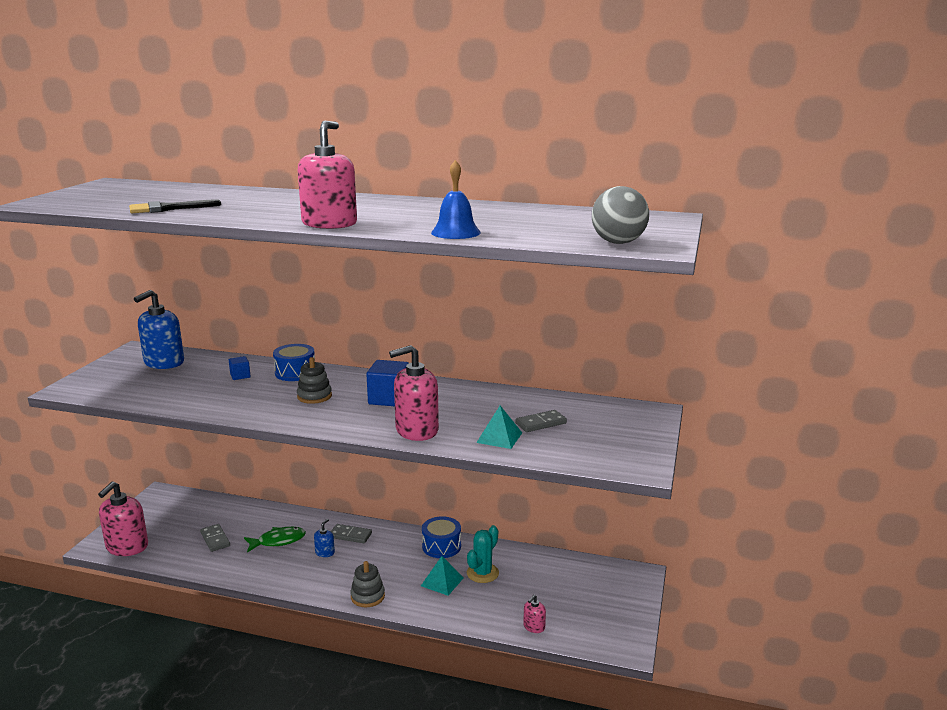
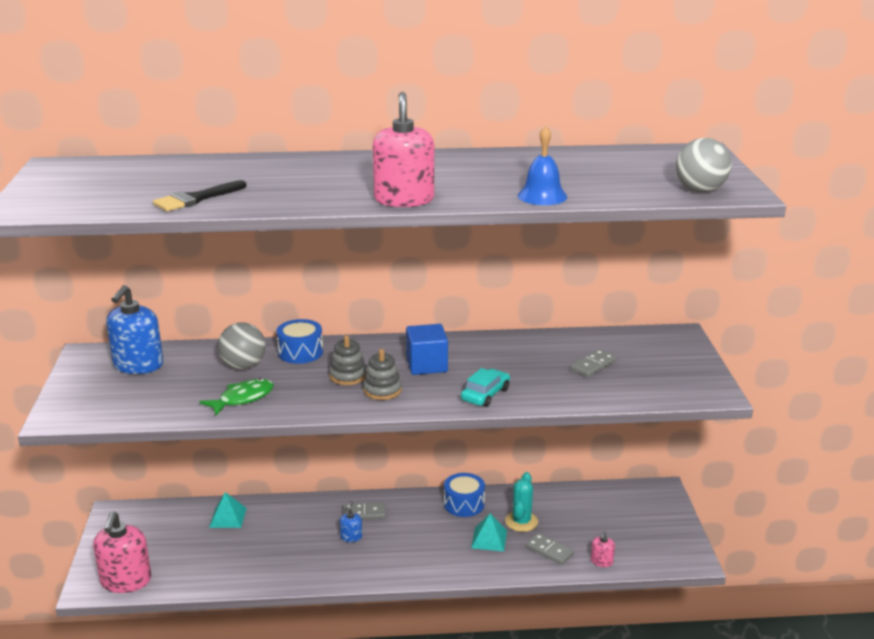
camera: 20 degrees left, 5 degrees up
grey domino [200,524,230,552] -> grey domino moved to [526,533,574,565]
blue cube [229,356,251,380] -> grey ball [218,322,266,370]
green fish [244,527,306,553] -> green fish moved to [200,378,274,416]
grey stacking toy [350,561,385,607] -> grey stacking toy moved to [363,349,402,400]
pink soap dispenser [389,345,439,441] -> turquoise car [461,368,510,407]
turquoise pyramid [476,406,522,449] -> turquoise pyramid moved to [209,492,247,528]

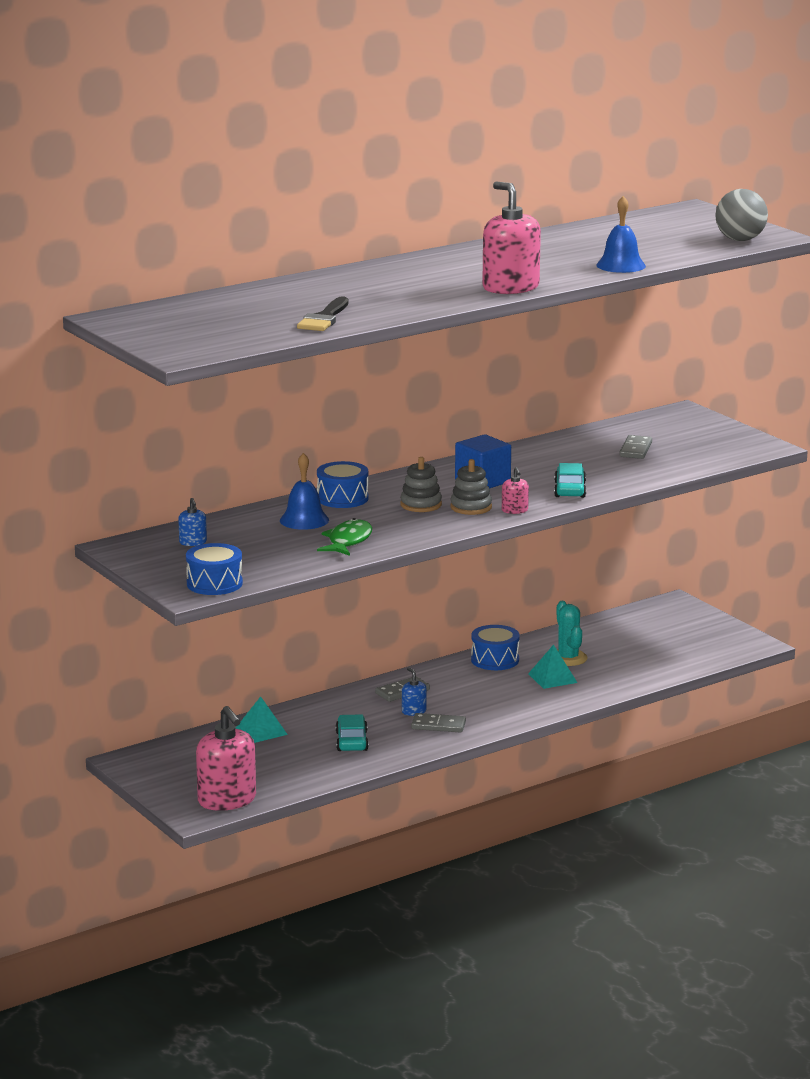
camera: 30 degrees left, 5 degrees down
blue soap dispenser [106,285,163,374] -> blue soap dispenser [178,498,207,546], size x0.46
grey ball [218,322,266,370] -> blue bell [280,453,329,530]
grey domino [526,533,574,565] -> grey domino moved to [411,713,466,733]
pink soap dispenser [591,531,615,567] -> pink soap dispenser moved to [502,467,529,514]
none -> blue drum [186,543,243,595]
none -> turquoise car [336,714,369,751]

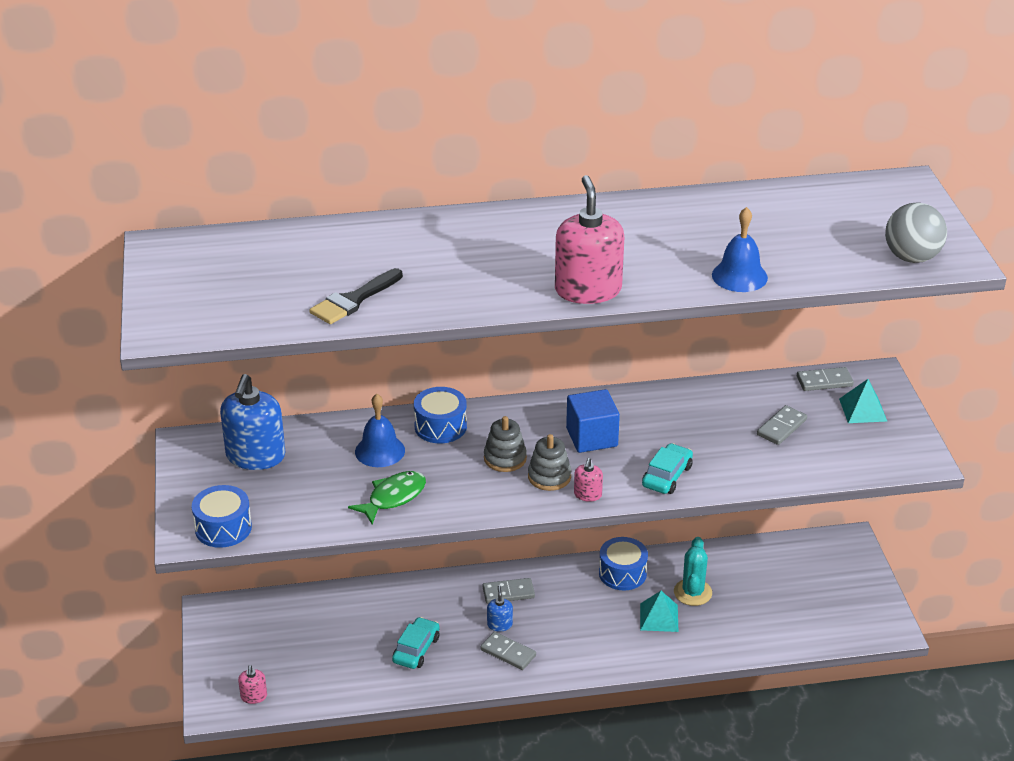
camera: 25 degrees right, 15 degrees up
blue soap dispenser [178,498,207,546] -> blue soap dispenser [220,374,285,470], size x2.18
pink soap dispenser [196,706,256,811] -> pink soap dispenser [238,665,267,704], size x0.46
turquoise pyramid [236,696,288,743] -> turquoise pyramid moved to [839,379,887,423]
none -> grey domino [797,367,854,391]

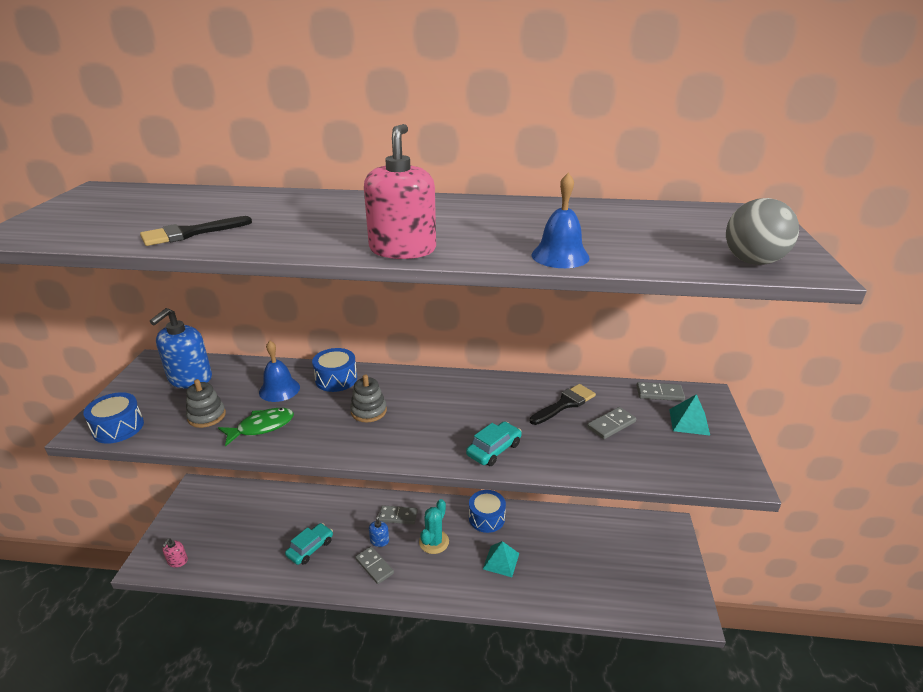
camera: 15 degrees right, 5 degrees down
grey stacking toy [528,434,571,491] -> grey stacking toy moved to [186,379,226,428]
blue cube [566,389,620,453] -> none
pink soap dispenser [574,458,603,502] -> none
turquoise cactus [674,537,712,606] -> turquoise cactus moved to [419,499,449,554]
none -> black brush [530,384,596,425]

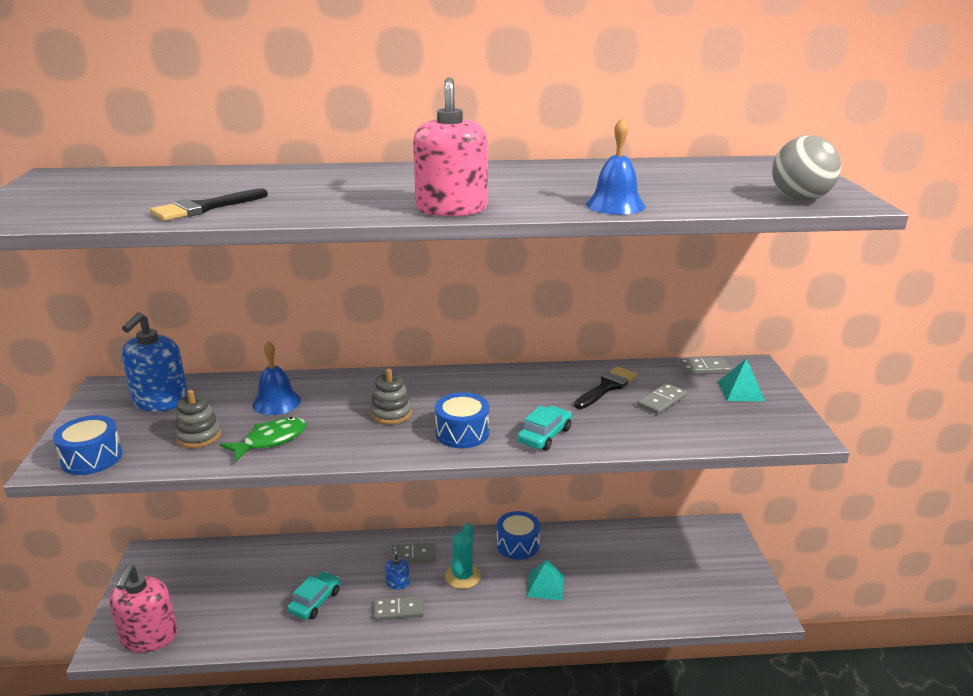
camera: 10 degrees left, 5 degrees down
pink soap dispenser [162,538,188,567] -> pink soap dispenser [109,565,177,652], size x2.18
blue drum [312,348,357,392] -> blue drum moved to [435,392,489,448]
grey domino [355,546,394,584] -> grey domino turned 45 degrees counterclockwise [374,596,424,621]

